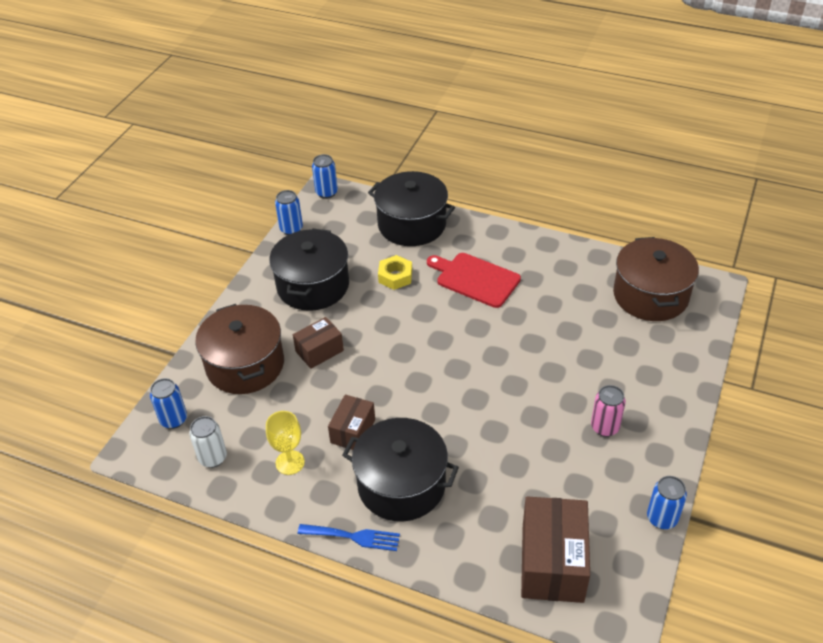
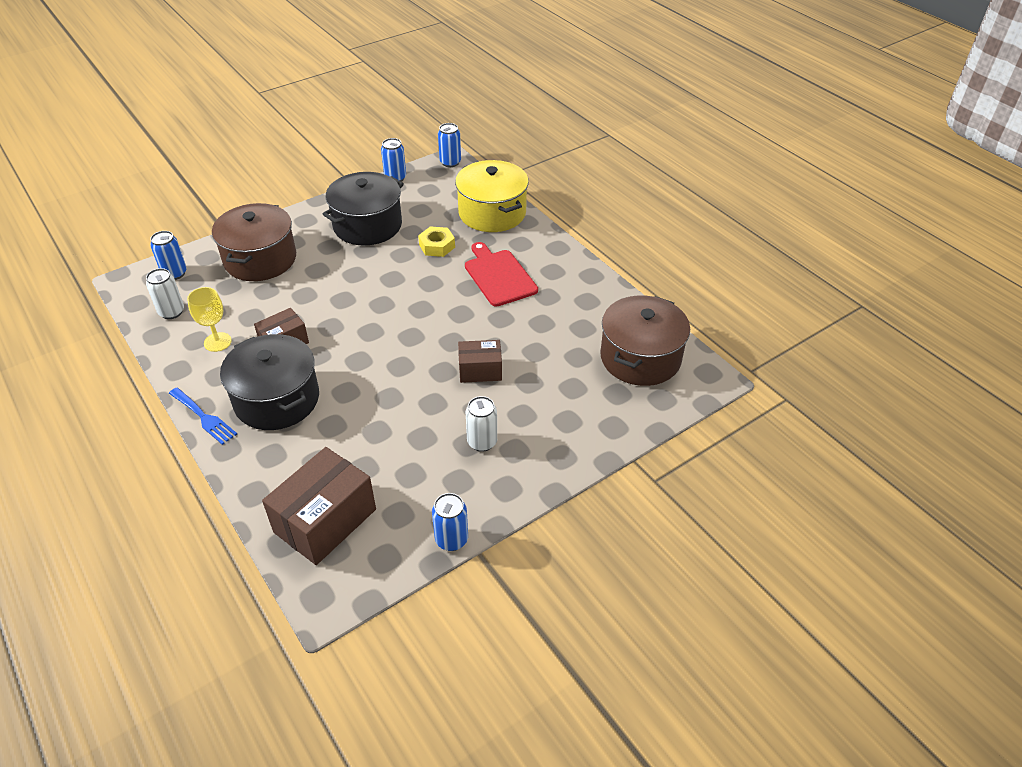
camera: 30 degrees right, 0 degrees up
brown box [293,317,344,369] -> brown box moved to [458,340,502,383]
black pot [368,171,455,246] -> yellow pot [455,160,529,232]
pink can [591,385,626,437] -> white can [466,396,497,452]

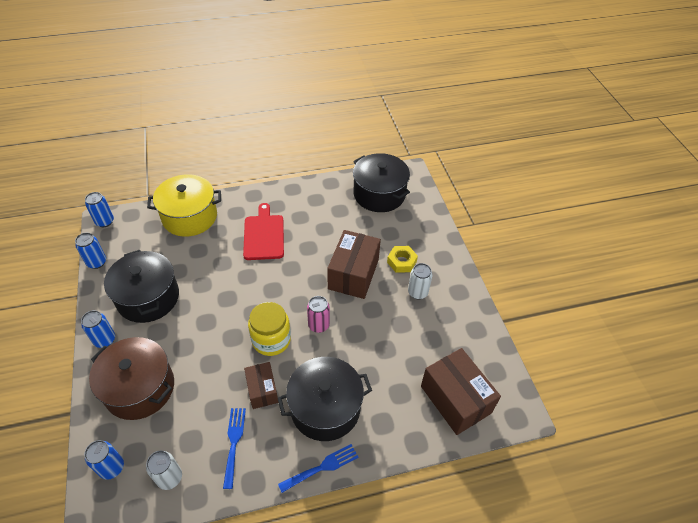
camera: 70 degrees left, 5 degrees up
yellow goblet [187,287,232,352] -> blue fork [223,408,246,489]
yellow nut [418,227,455,257] -> yellow nut moved to [387,246,418,273]
blue can [432,493,468,551] -> blue can moved to [81,310,115,348]
brown box [458,340,502,383] -> brown box [327,230,381,299], size x1.72
red cutting board [465,242,538,307] -> red cutting board turned 90 degrees clockwise [243,203,284,260]
brown pot [600,295,690,386] -> black pot [353,153,410,212]
none -> yellow jar [248,302,291,356]
none -> pink can [307,296,330,333]

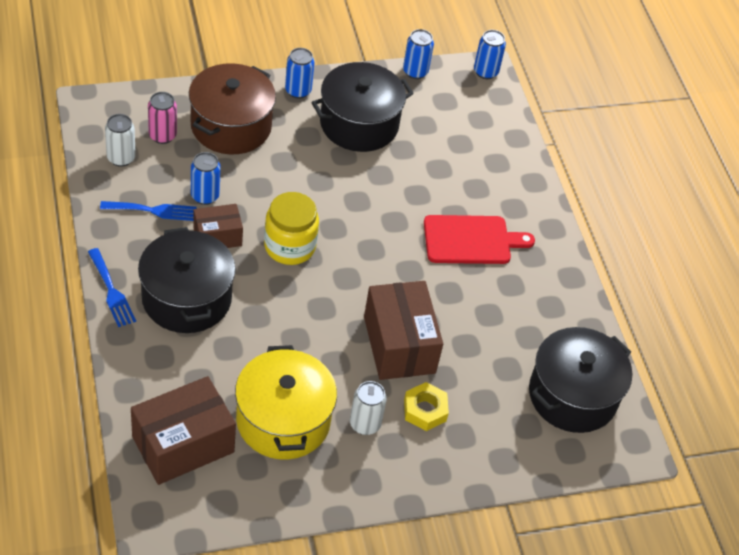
camera: 85 degrees right, 0 degrees up
blue can [84,440,124,480] -> blue can moved to [191,152,221,205]
yellow pot [147,174,221,237] -> yellow pot moved to [235,345,337,460]
pink can [307,296,330,333] -> pink can moved to [148,92,177,144]
brown box [327,230,381,299] -> brown box turned 60 degrees clockwise [364,281,443,380]

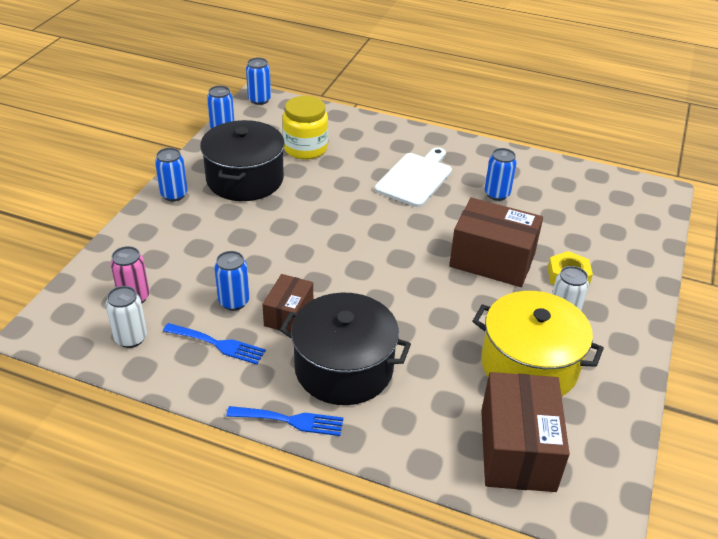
camera: 50 degrees left, 10 degrees down
blue fork [100,201,196,221] -> blue fork turned 75 degrees clockwise [163,323,266,364]
brown pot [189,63,276,154] -> none
yellow jar [264,192,319,265] -> yellow jar moved to [282,96,328,160]
red cutting board [424,215,535,264] -> white cutting board [375,147,452,207]
black pot [529,327,632,433] -> none
none -> blue can [484,148,517,201]

